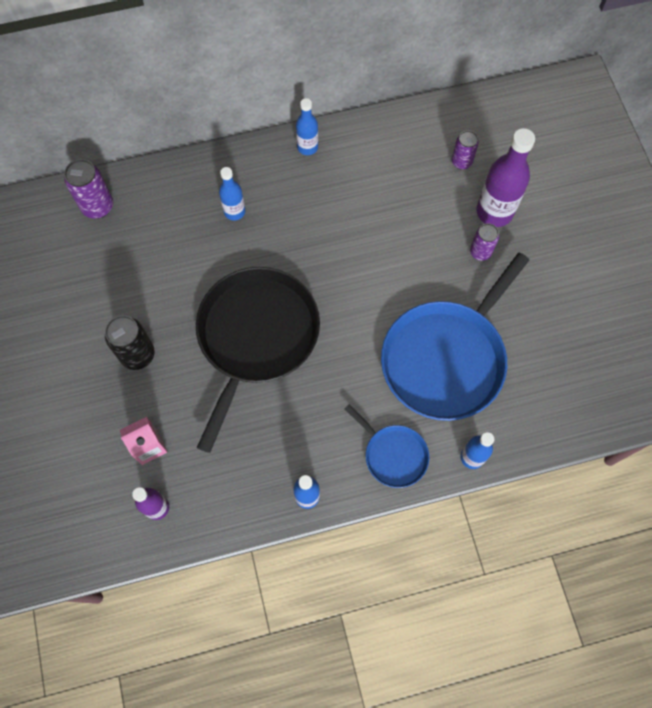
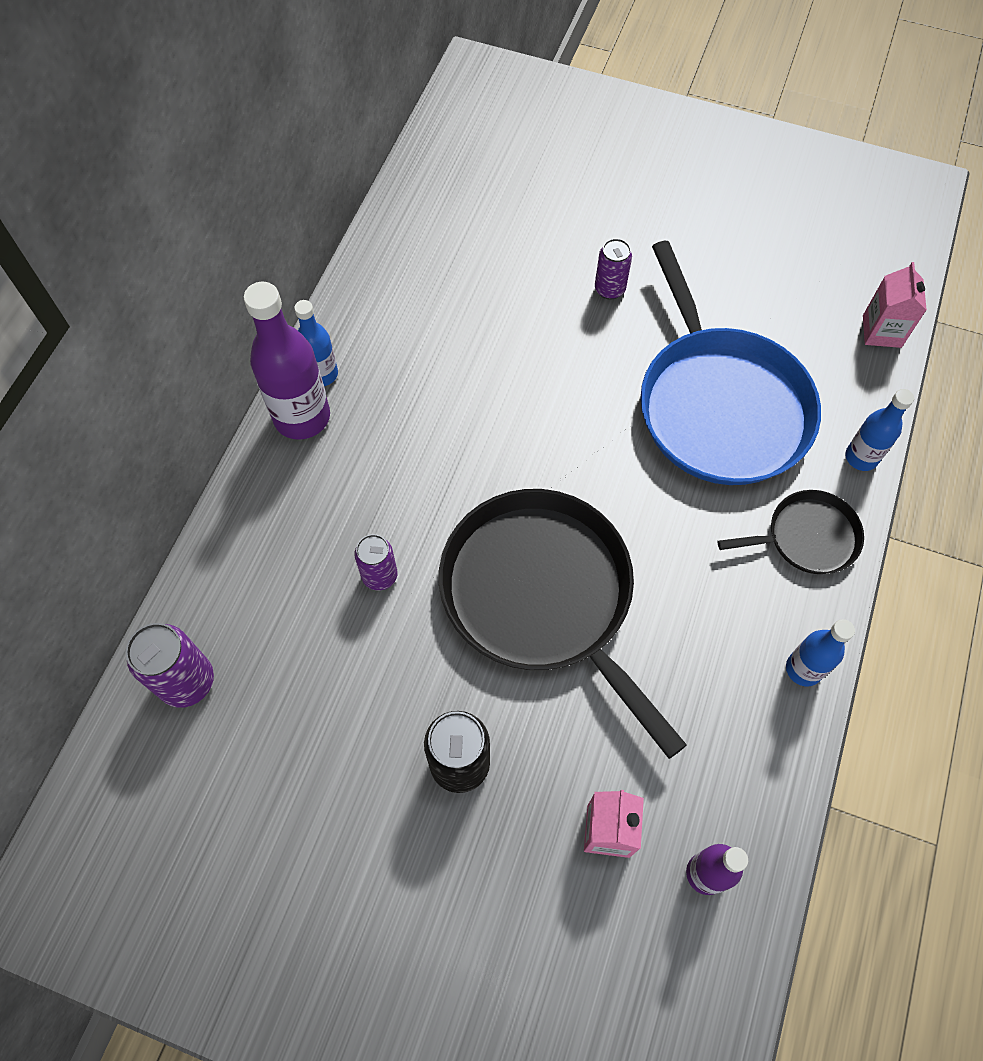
camera: 55 degrees left, 5 degrees down
blue bottle [219,167,245,221] -> none
blue pan [345,405,429,488] -> black pan [717,490,864,574]
purple can [452,130,479,170] -> purple can moved to [354,534,397,591]
purple bottle [476,128,535,227] -> purple bottle moved to [244,282,330,440]
none -> pink carton [863,262,927,348]

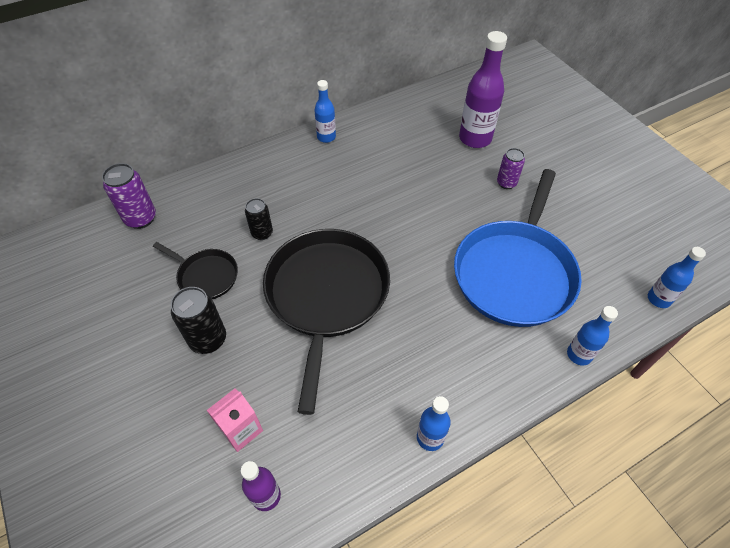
camera: 40 degrees right, 10 degrees down
purple bottle [244,282,330,440] -> purple bottle moved to [459,31,507,148]
purple can [354,534,397,591] -> black can [245,198,273,240]
black pan [717,490,864,574] -> black pan moved to [153,242,238,299]
pink carton [863,262,927,348] -> blue bottle [648,247,706,308]

